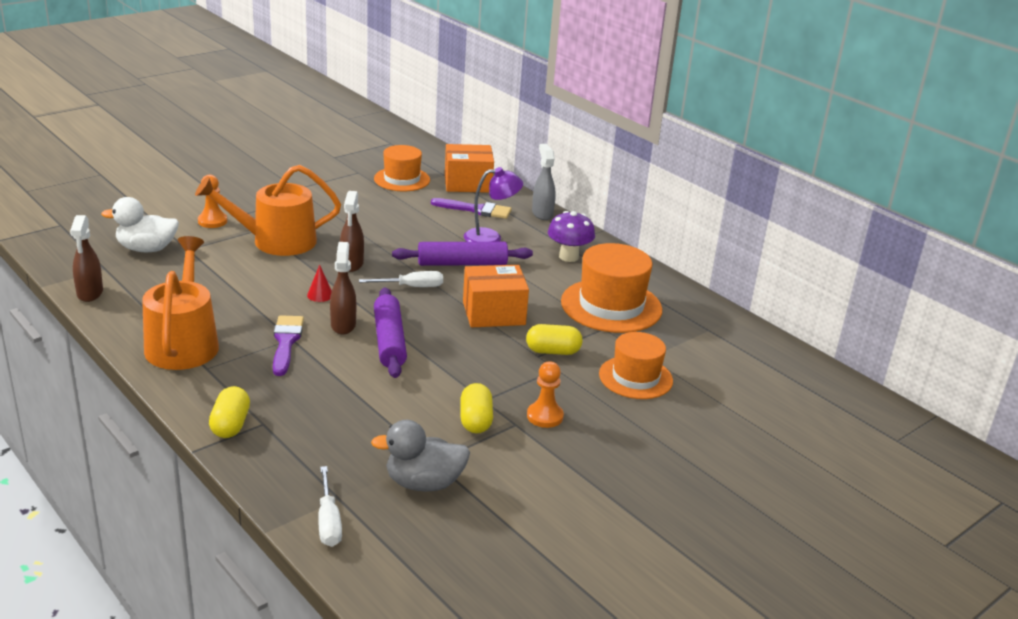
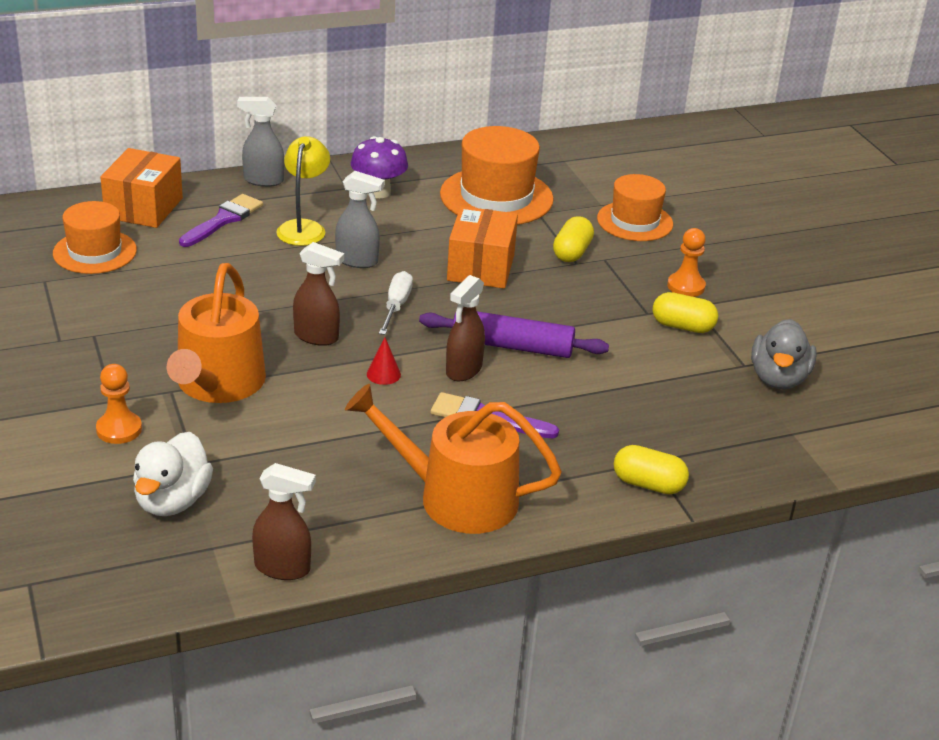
camera: 70 degrees left, 5 degrees up
white screwdriver [318,466,342,547] -> none
brown spray bottle [330,242,356,335] -> brown spray bottle turned 75 degrees counterclockwise [446,275,485,381]
purple rolling pin [392,242,533,266] -> grey spray bottle [335,171,385,268]
purple lamp [464,167,523,242] -> yellow lamp [276,136,330,246]

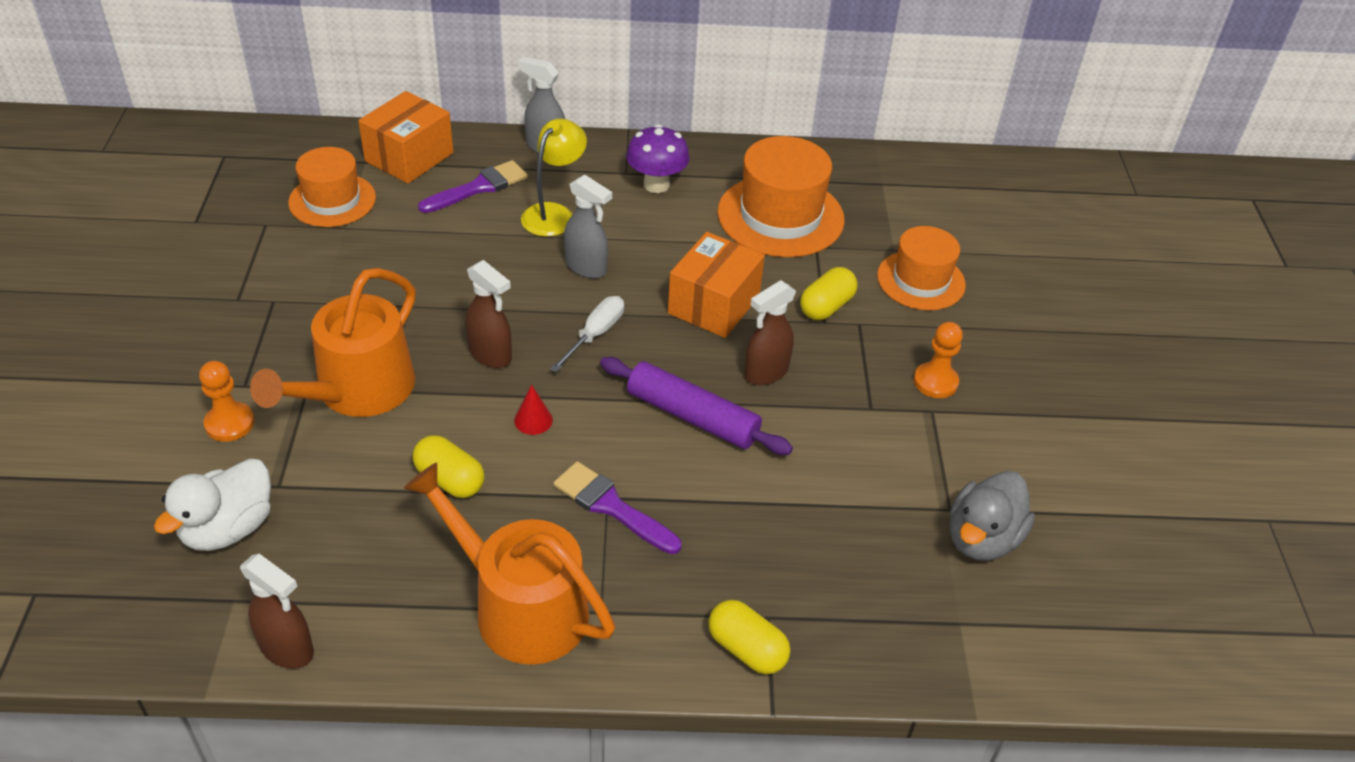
camera: 20 degrees right, 10 degrees up
brown spray bottle [446,275,485,381] -> brown spray bottle moved to [744,280,796,385]
yellow capsule [652,292,718,333] -> yellow capsule moved to [413,435,484,498]

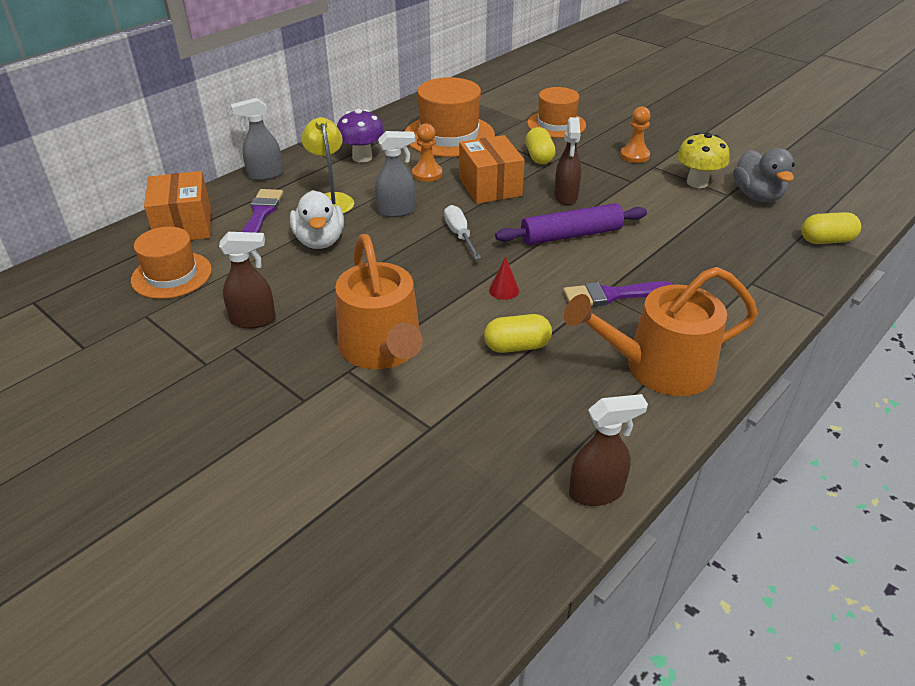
camera: 45 degrees left, 5 degrees down
white duck [154,458,271,551] -> white duck moved to [290,190,344,249]
orange pawn [199,361,254,442] -> orange pawn moved to [412,124,442,182]
brown spray bottle [465,260,512,368] -> brown spray bottle moved to [219,232,276,329]
yellow capsule [708,600,790,675] -> yellow capsule moved to [802,212,861,244]
none -> yellow mushroom [677,132,730,188]

